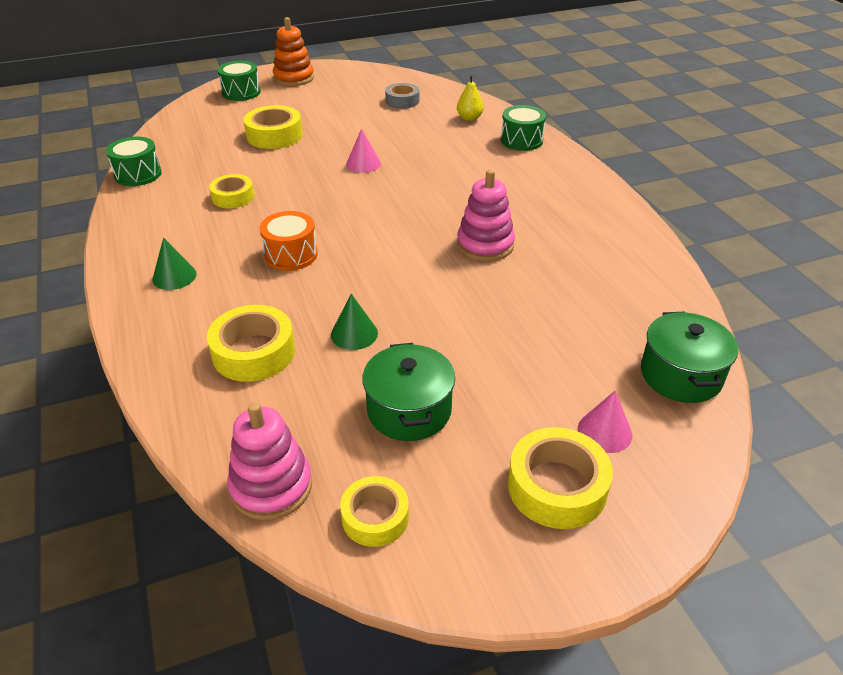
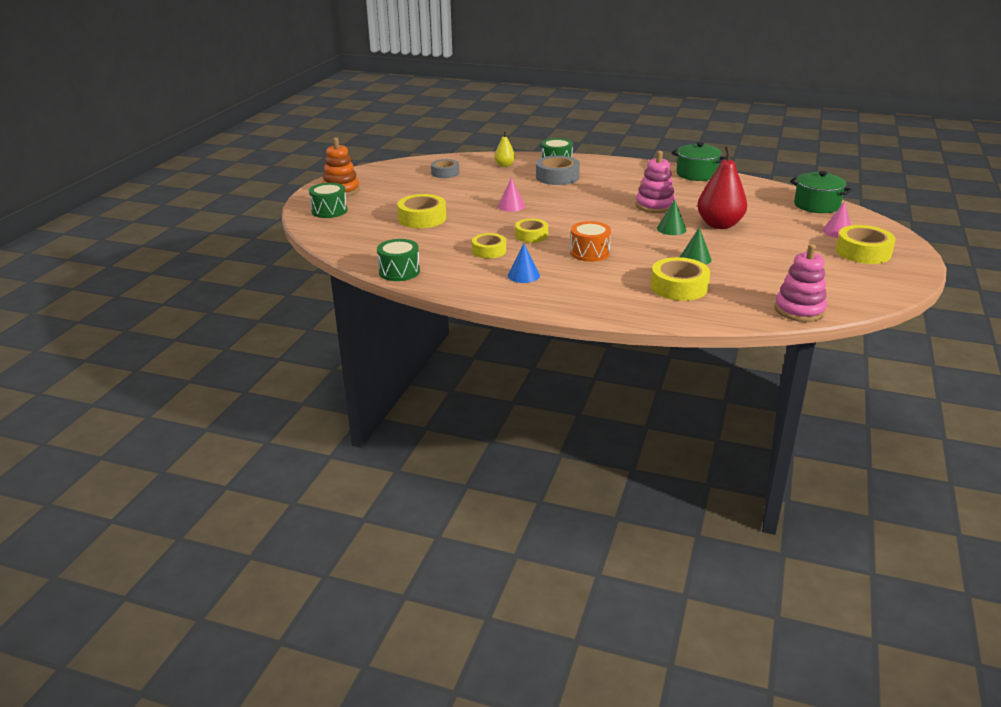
camera: 50 degrees left, 10 degrees down
green cone [152,237,196,290] -> green cone moved to [657,199,687,235]
yellow tape [340,476,409,547] -> yellow tape moved to [515,219,548,243]
green pot [362,343,455,441] -> green pot moved to [672,142,727,181]
none -> blue cone [508,244,540,283]
none -> grey tape [536,156,580,185]
none -> red pear [697,146,747,229]

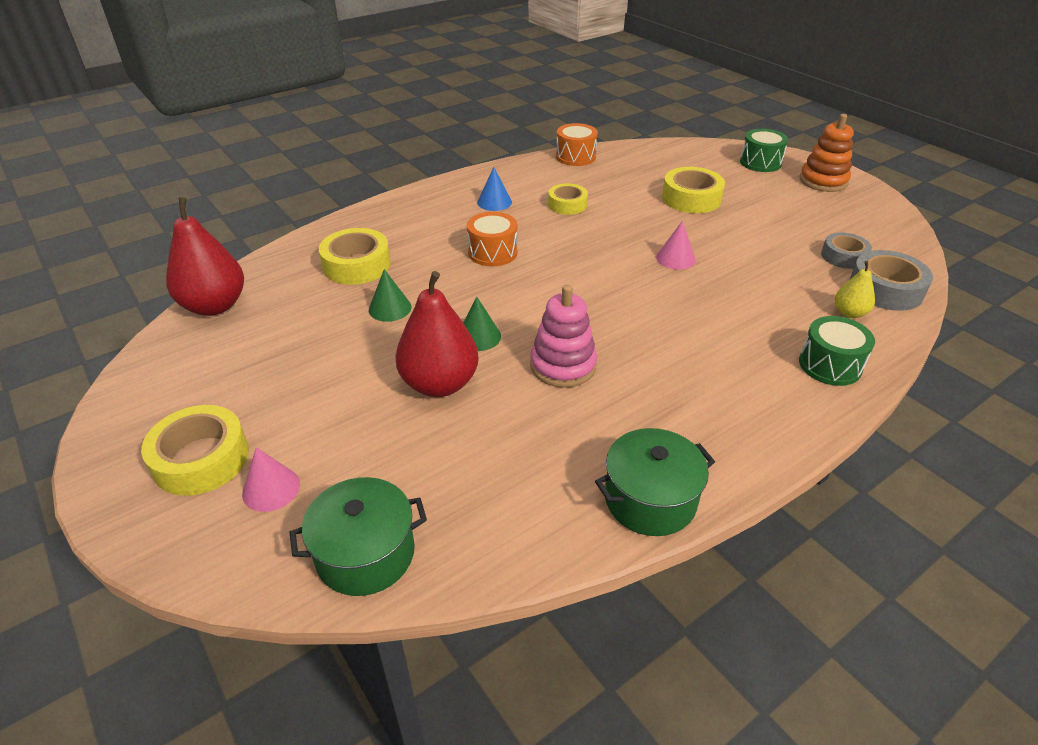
camera: 125 degrees right, 10 degrees up
green drum [377,239,420,281] -> orange drum [556,123,598,166]
yellow tape [515,219,548,243] -> none
grey tape [536,156,580,185] -> grey tape moved to [850,250,933,311]
pink stacking toy [774,244,827,322] -> red pear [166,197,244,316]

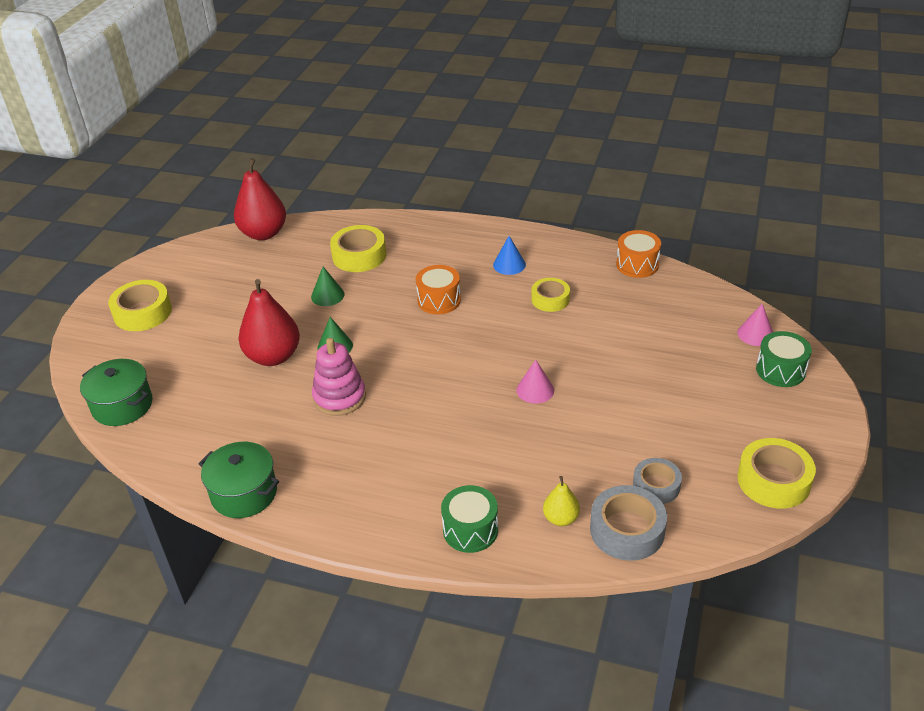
camera: 55 degrees right, 0 degrees up
pink cone [242,447,300,512] -> pink cone moved to [737,304,773,346]
yellow tape [662,167,725,213] -> yellow tape moved to [737,438,816,509]
orange stacking toy [800,114,854,192] -> none

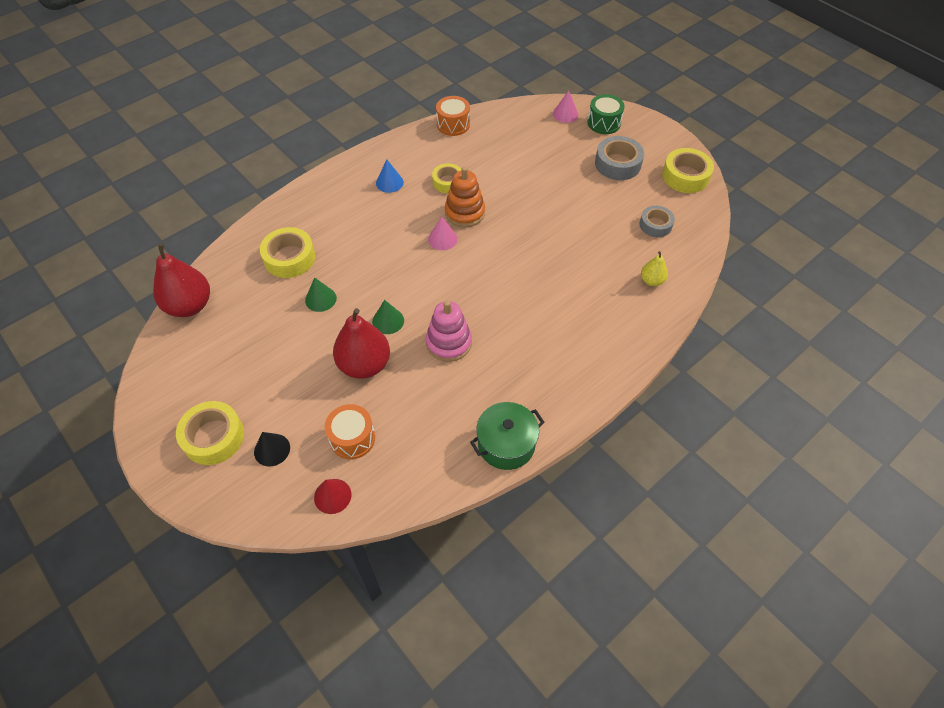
camera: 60 degrees left, 15 degrees up
green pot [80,359,153,426] -> red cone [314,479,351,514]
orange drum [416,265,461,314] -> orange drum moved to [325,404,375,459]
green drum [441,485,498,553] -> none
pink cone [517,360,554,404] -> pink cone moved to [428,216,458,250]
grey tape [590,485,667,561] -> grey tape moved to [595,136,644,180]
none -> black cone [254,432,290,466]
none -> orange stacking toy [445,167,485,227]

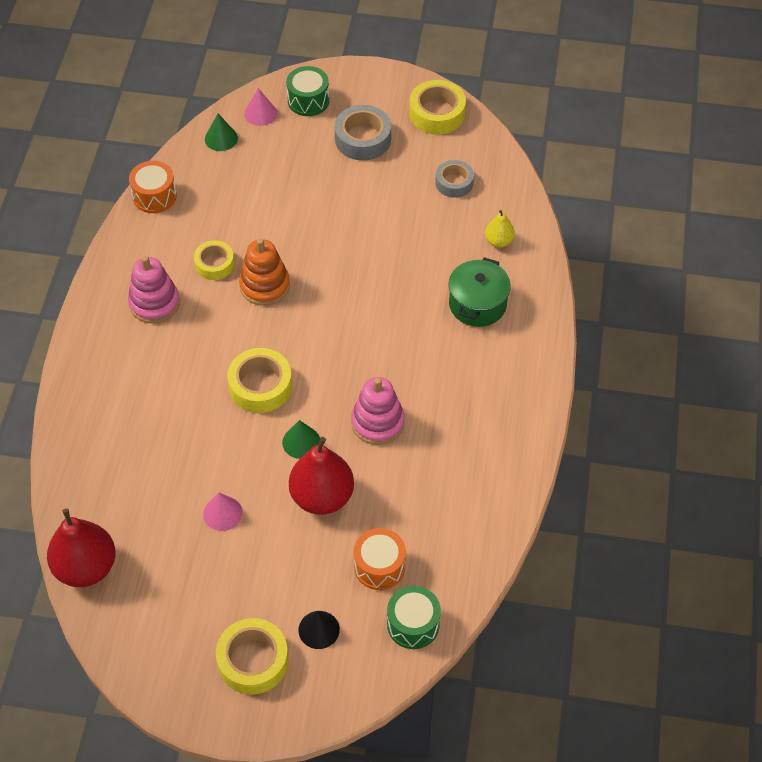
camera: 40 degrees left, 0 degrees up
yellow tape [260,227,315,278] -> yellow tape moved to [227,348,292,413]
green cone [305,277,337,312] -> green cone moved to [205,114,238,151]
red cone [314,479,351,514] -> green drum [387,586,441,649]
blue cone [376,160,404,193] -> pink stacking toy [128,256,180,323]
pink cone [428,216,458,250] -> pink cone moved to [203,493,243,531]
green pot [470,402,544,470] -> green pot moved to [448,257,511,327]

